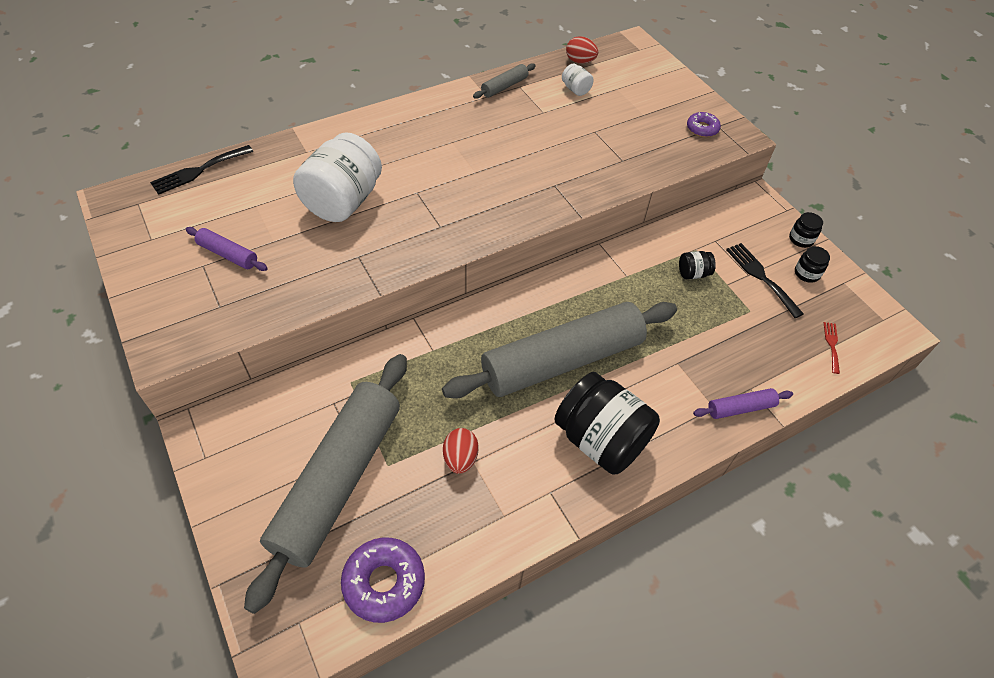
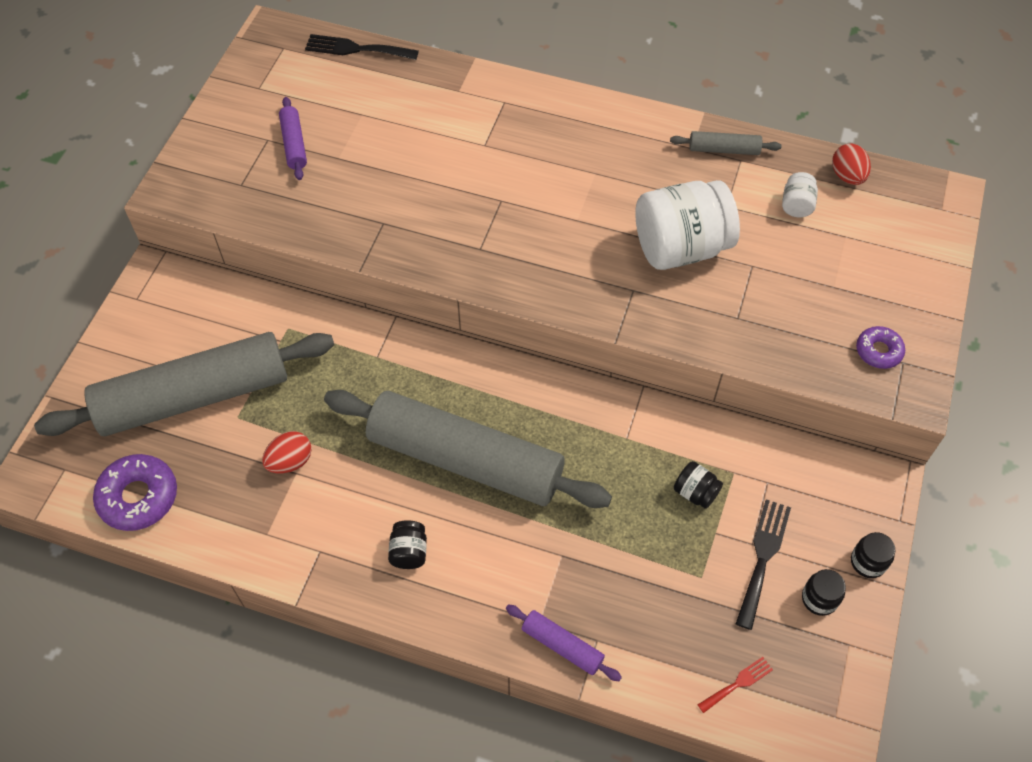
camera: 50 degrees right, 5 degrees up
white jar [293,132,382,222] -> white jar moved to [635,180,740,270]
black jar [554,372,660,475] -> black jar [388,520,427,569], size x0.43

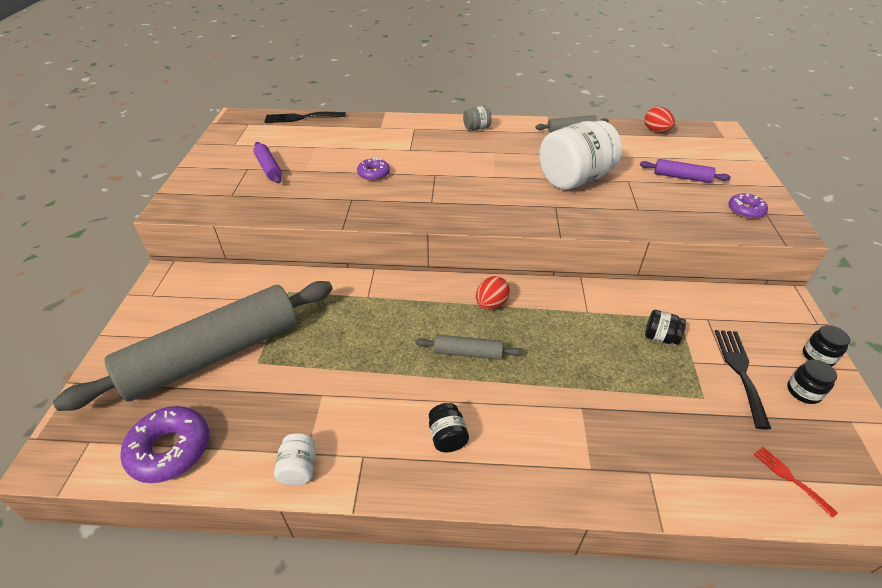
camera: 15 degrees left, 15 degrees down
red egg [262,431,312,473] -> red egg moved to [476,276,510,310]
grey rolling pin [324,390,612,508] -> grey rolling pin [415,334,523,360], size x0.40
purple rolling pin [506,605,622,681] -> purple rolling pin moved to [640,159,731,183]
red fork [698,657,773,713] -> red fork turned 75 degrees counterclockwise [753,447,838,518]
white jar [782,172,818,217] -> white jar moved to [274,433,316,485]
none -> purple donut [357,158,390,181]
none -> grey jar [463,106,492,130]

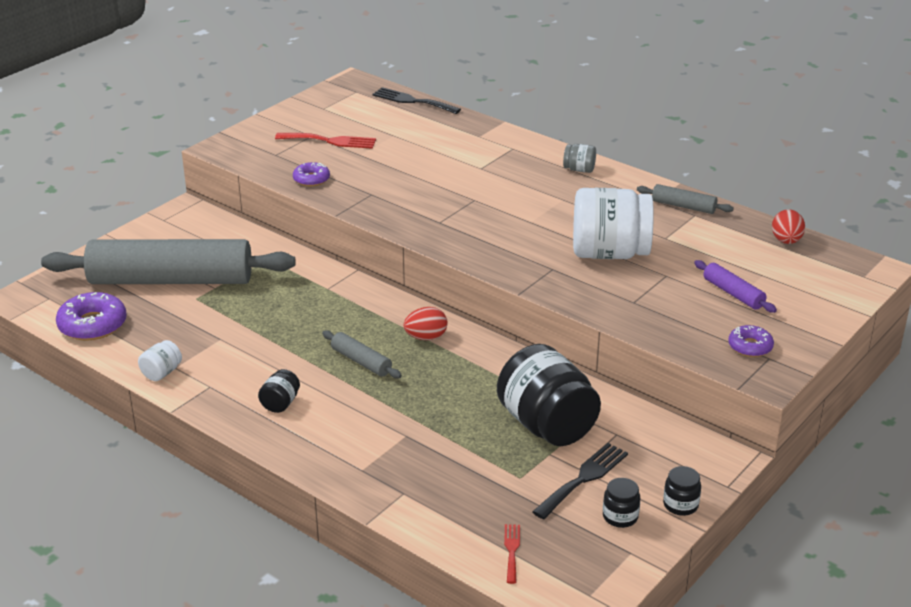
camera: 35 degrees right, 10 degrees down
purple rolling pin [253,142,282,183] -> red fork [275,133,376,149]
purple donut [357,158,390,181] -> purple donut moved to [293,162,330,186]
black jar [645,310,686,345] -> black jar [497,344,601,446], size x2.32

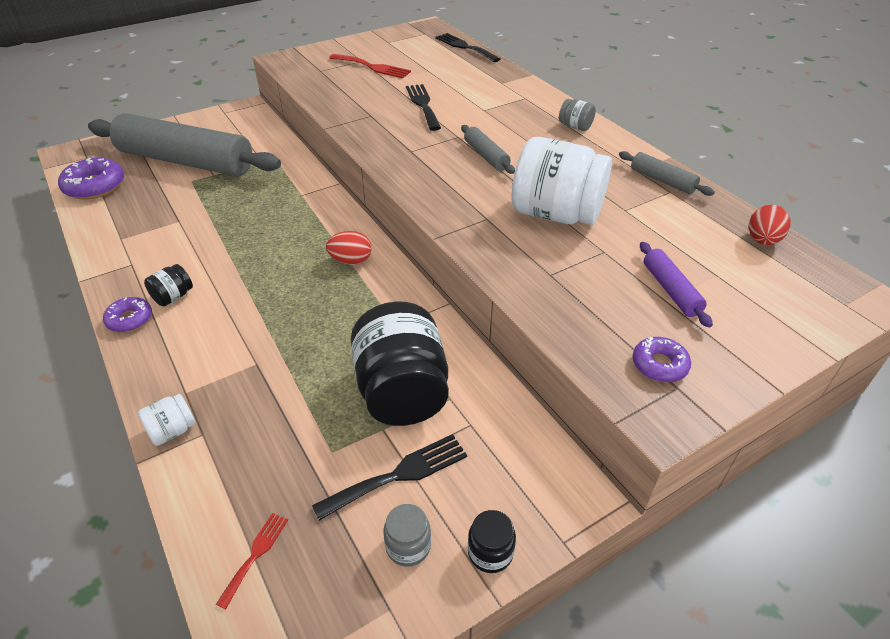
camera: 20 degrees right, 10 degrees up
white jar [138,340,182,381] -> white jar moved to [138,394,196,446]
purple donut [293,162,330,186] -> purple donut moved to [103,297,152,332]
grey rolling pin [322,330,402,378] -> grey rolling pin moved to [461,125,515,174]
black jar [603,478,641,528] -> grey jar [384,504,431,567]
none -> black fork [406,84,441,131]

